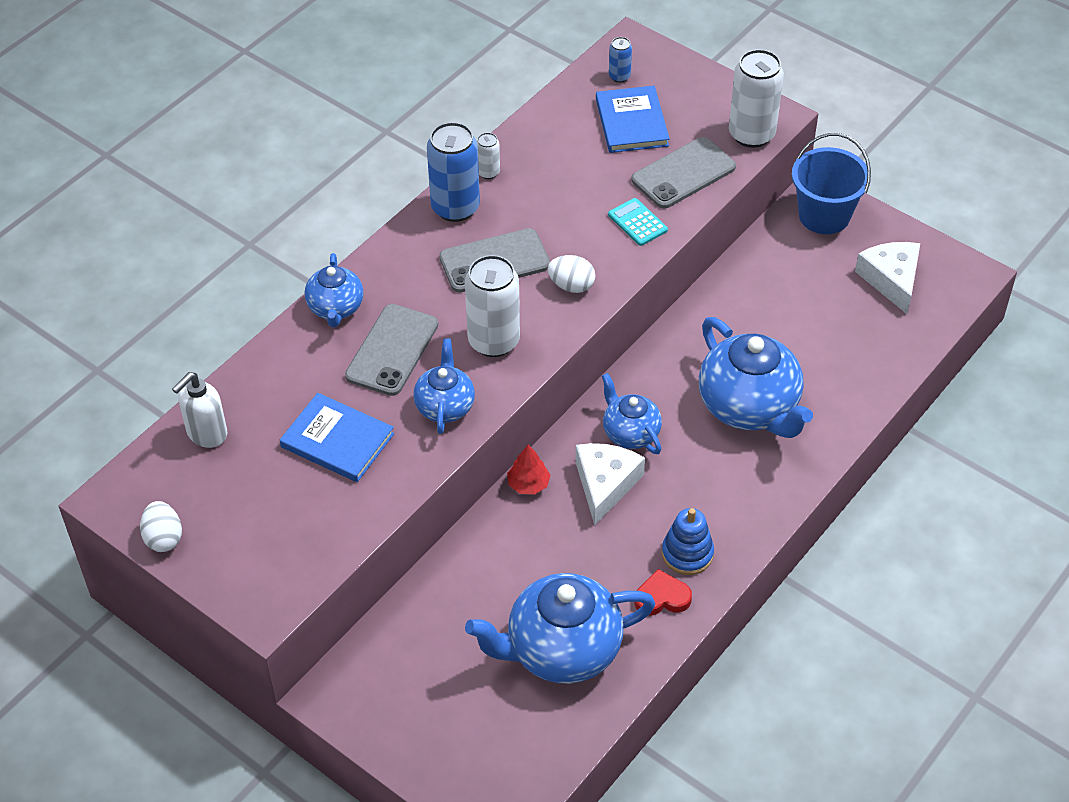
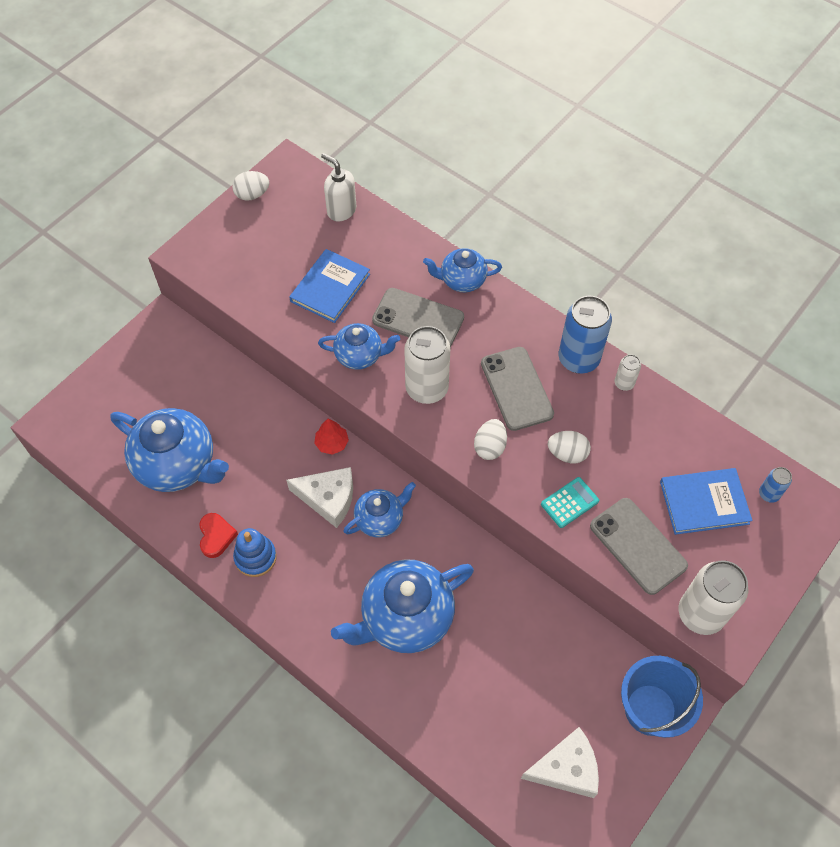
camera: 90 degrees right, 10 degrees up
blue teapot [465,573,655,684] -> blue teapot turned 135 degrees clockwise [111,408,229,492]
none -> white egg [548,431,591,463]

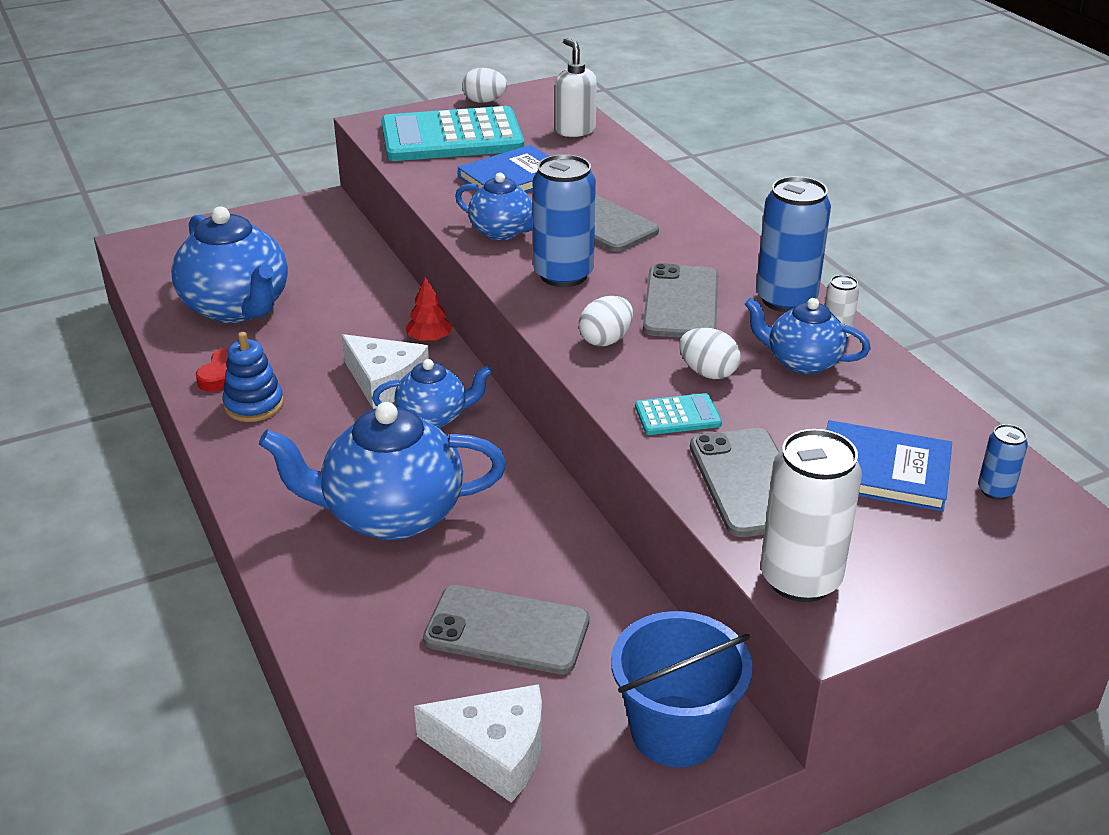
camera: 25 degrees right, 25 degrees down
white can [404,326,450,404] -> blue can [533,154,596,287]
blue teapot [423,248,502,292] -> blue teapot moved to [745,298,871,375]
none -> turquoise calculator [381,106,524,161]
none -> grey phone [423,585,589,674]

